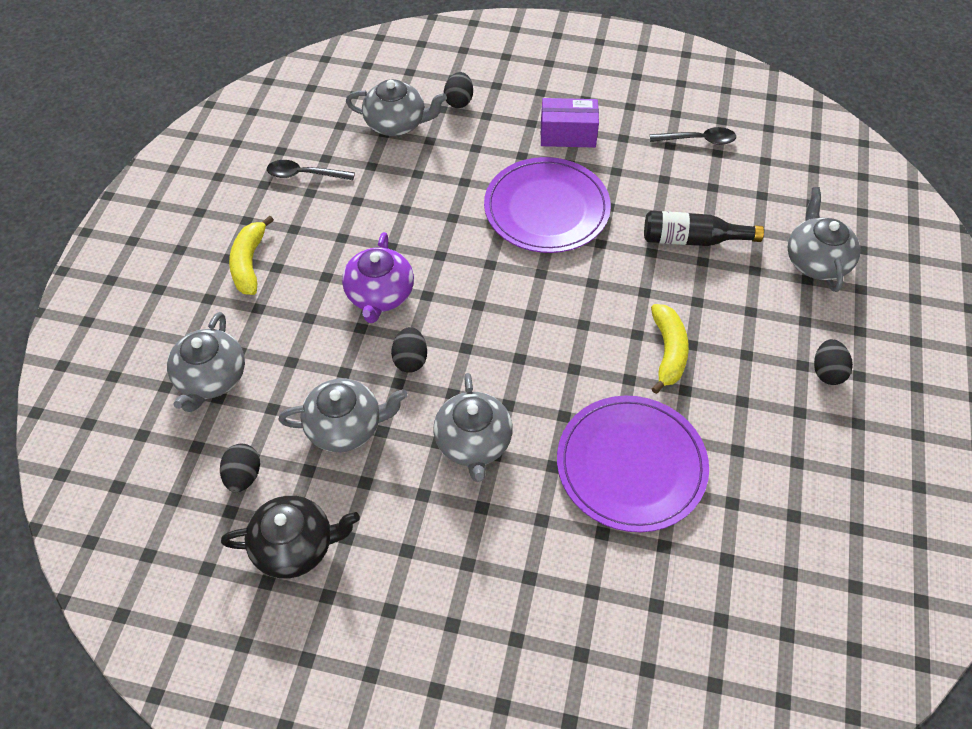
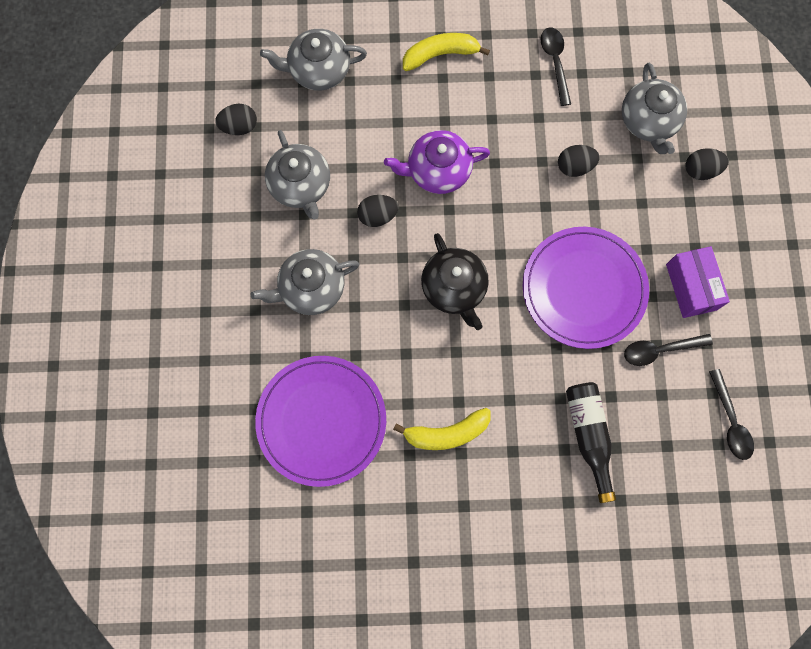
camera: 75 degrees right, 20 degrees up
black teapot [221,495,360,578] -> black teapot moved to [421,233,489,330]
grey teapot [787,187,860,292] -> none
black egg [814,339,853,385] -> black egg moved to [558,145,600,177]
none -> black spoon [624,334,713,366]

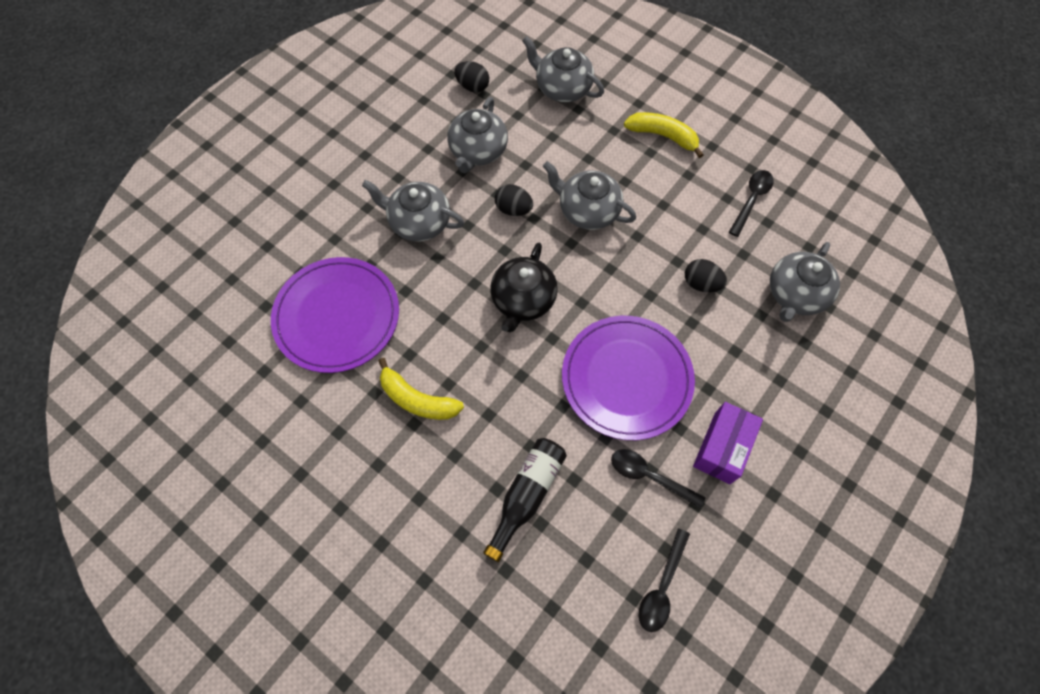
camera: 40 degrees right, 10 degrees down
purple teapot [384,130,490,194] -> grey teapot [543,161,636,230]
black egg [685,148,729,180] -> none

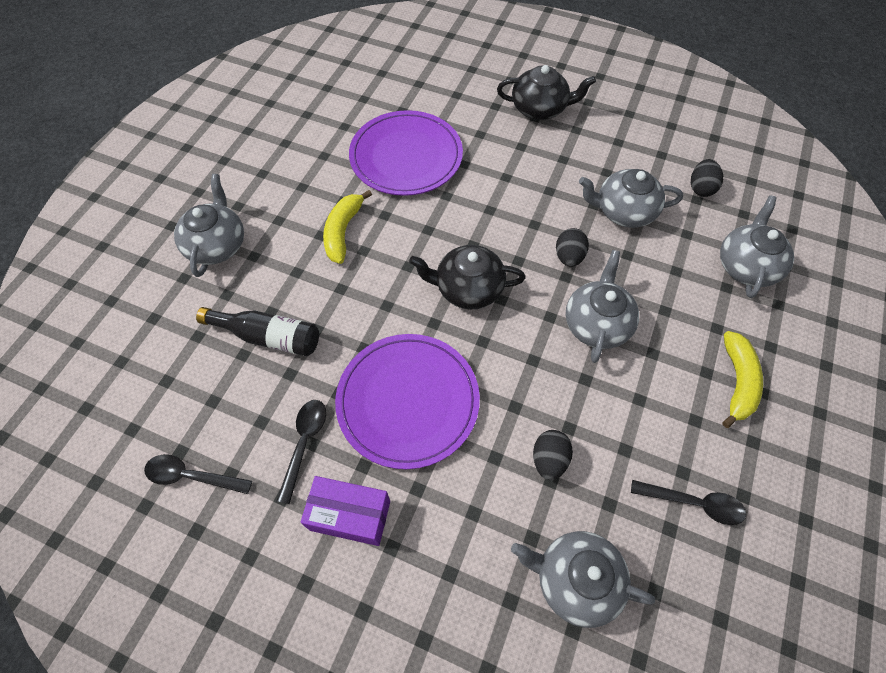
camera: 75 degrees right, 5 degrees down
grey teapot [362,180,464,241] -> grey teapot moved to [174,174,244,277]
none -> black teapot [497,65,596,120]

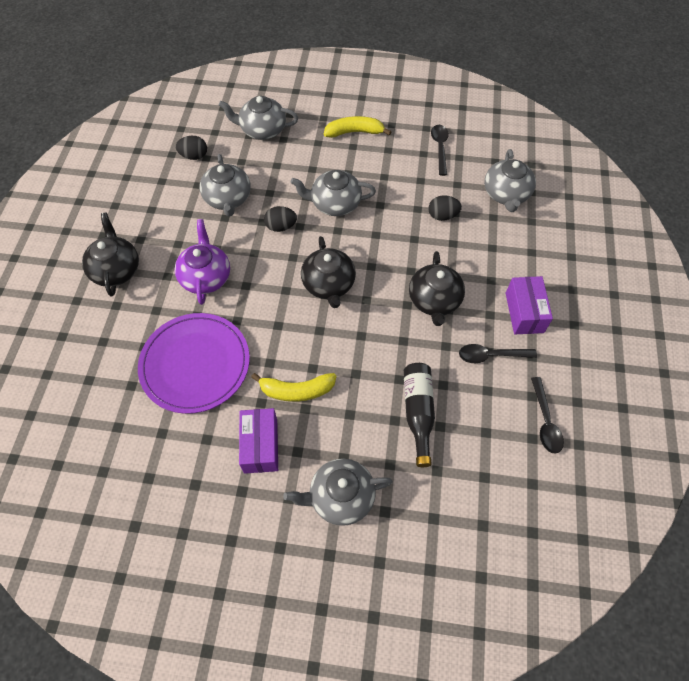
camera: 105 degrees left, 0 degrees up
purple plate [335,334,480,469] -> black teapot [409,251,465,326]
none -> purple teapot [175,219,230,305]
none -> purple box [239,408,278,474]

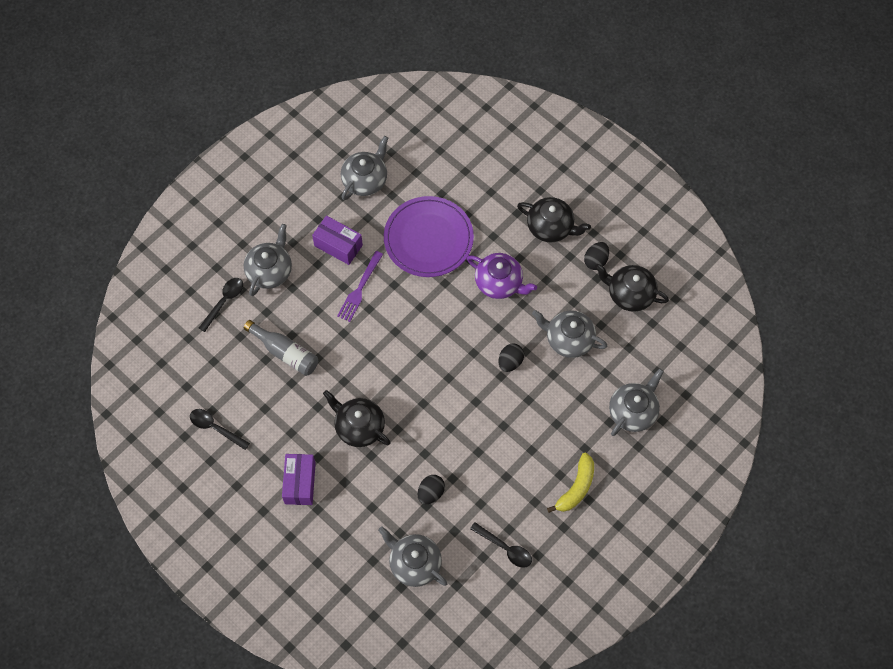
camera: 125 degrees right, 5 degrees up
black egg [175,136,207,160] -> black egg moved to [584,242,609,270]
yellow banana [251,373,337,402] -> purple fork [337,251,383,322]
grey teapot [290,170,376,216] -> grey teapot moved to [341,136,388,200]
black teapot [301,236,356,308] -> black teapot moved to [595,264,669,312]
black bottle [404,363,435,467] -> grey bottle [244,320,318,376]
black spoon [459,344,537,363] -> black spoon moved to [199,278,243,332]
purple box [506,276,553,334] -> purple box turned 60 degrees clockwise [282,454,316,505]

